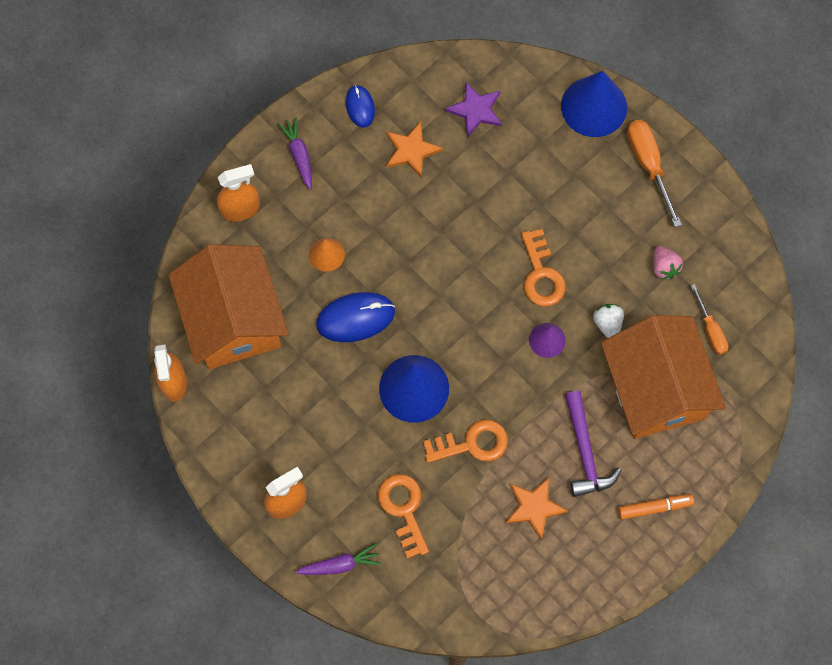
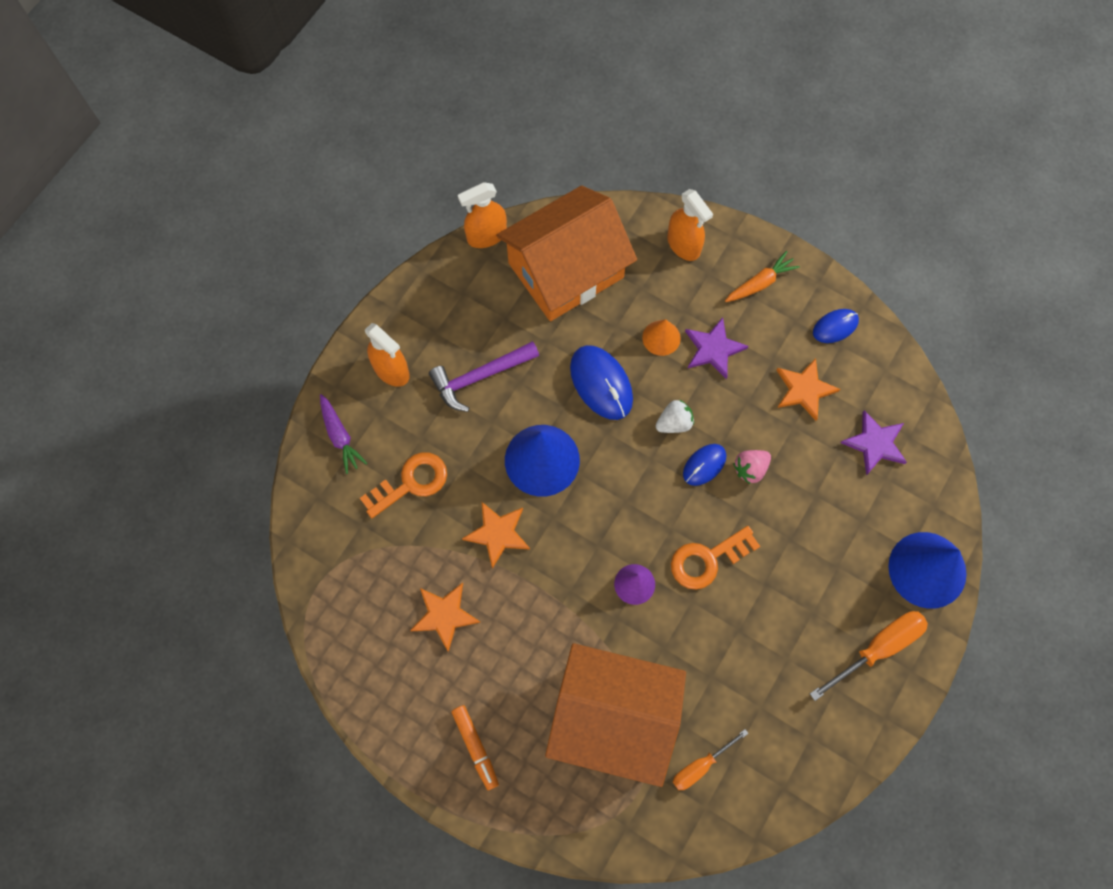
camera: 75 degrees right, 0 degrees up
purple carrot [277,117,312,190] -> orange carrot [725,251,800,302]
orange key [423,420,508,463] -> orange star [462,502,530,569]
purple hammer [565,391,621,497] -> purple hammer moved to [429,341,539,412]
white strawberry [593,304,624,338] -> white strawberry moved to [656,399,694,433]
orange house [601,315,726,439] -> orange house turned 45 degrees clockwise [545,643,686,787]
pink strawberry [653,246,683,279] -> pink strawberry moved to [733,450,771,484]
none -> blue mouse [683,444,726,486]
none -> purple star [685,317,749,379]

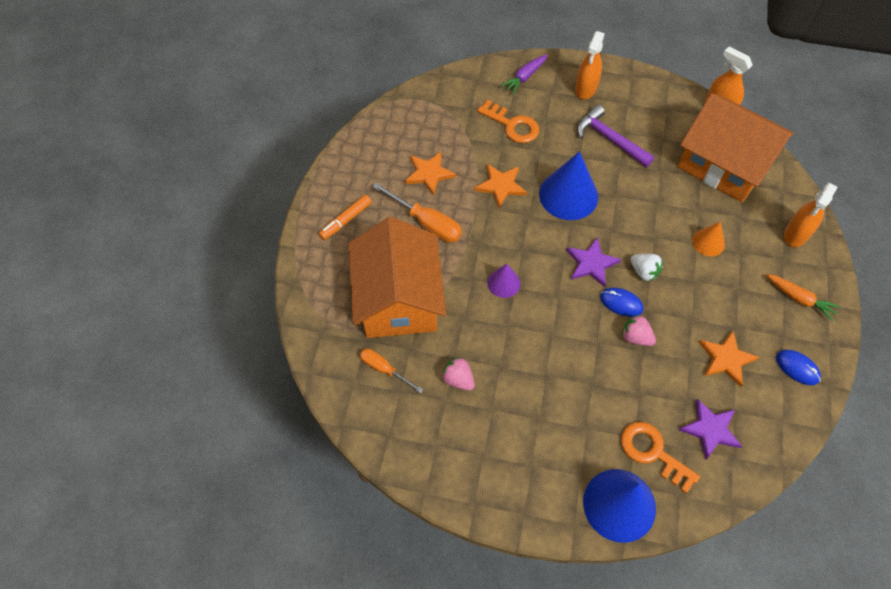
camera: 70 degrees right, 10 degrees down
blue mouse [570,345,633,420] -> none
orange key [671,526,760,590] -> orange key moved to [621,422,700,493]
purple star [685,317,749,379] -> purple star moved to [566,237,621,287]
orange screwdriver [810,611,928,701] -> orange screwdriver moved to [372,182,462,243]
none -> pink strawberry [441,357,475,391]

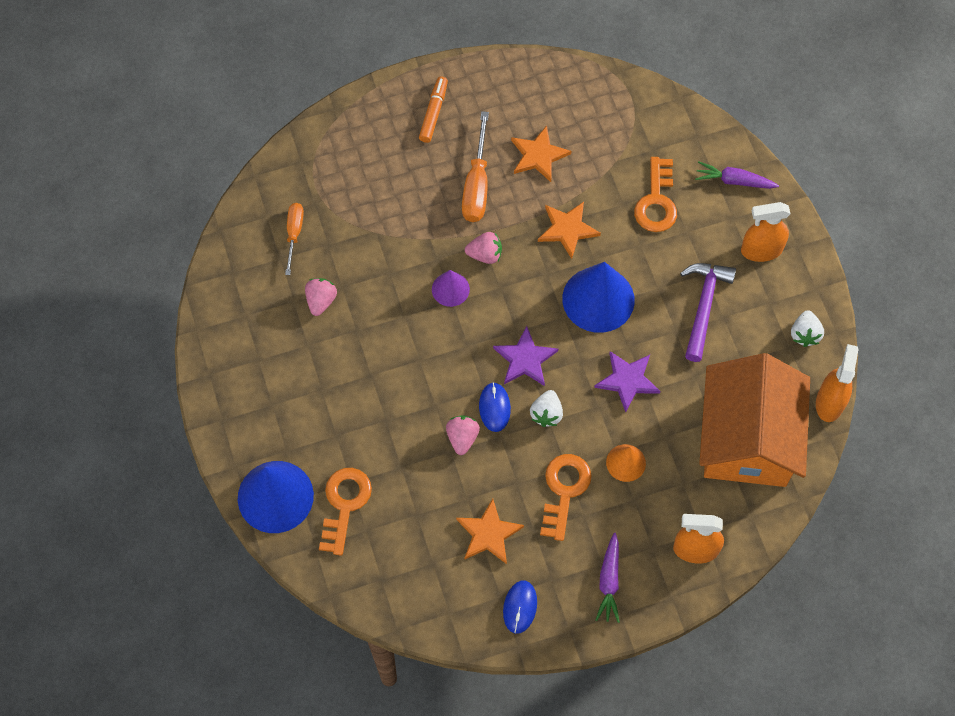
camera: 60 degrees right, 5 degrees up
orange marker [319,195,372,240] -> orange marker turned 90 degrees clockwise [419,77,448,143]
orange house [348,217,446,338] -> none
purple star [679,399,742,460] -> purple star moved to [594,351,660,413]
orange carrot [766,274,841,321] -> purple carrot [596,533,620,623]
none -> pink strawberry [465,232,502,264]
none -> orange key [540,454,592,541]
none -> white strawberry [791,310,824,347]

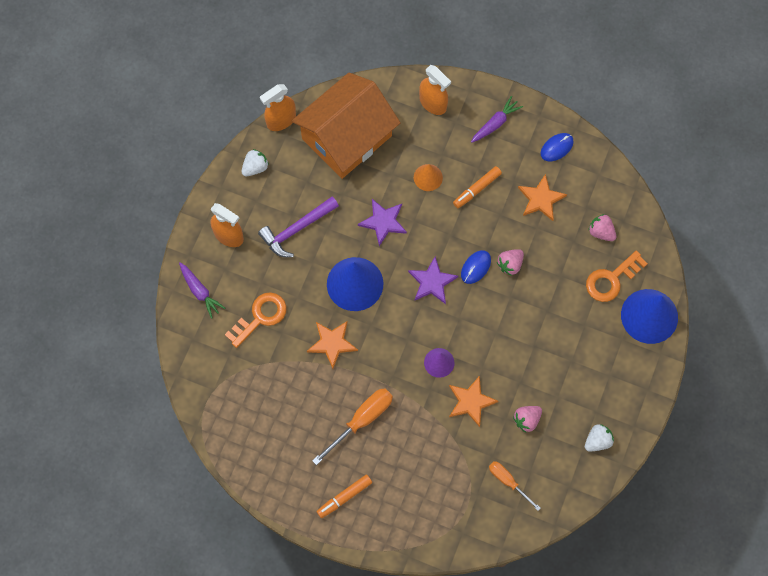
camera: 140 degrees left, 5 degrees up
orange screwdriver [285,203,304,275] -> orange screwdriver turned 90 degrees clockwise [489,461,541,511]
pink strawberry [465,232,502,264] -> pink strawberry moved to [588,214,616,241]
orange star [511,126,571,182] -> orange star moved to [449,376,499,427]
white strawberry [530,390,563,427] -> white strawberry moved to [585,424,614,451]
orange key [540,454,592,541] -> orange marker [453,166,502,208]

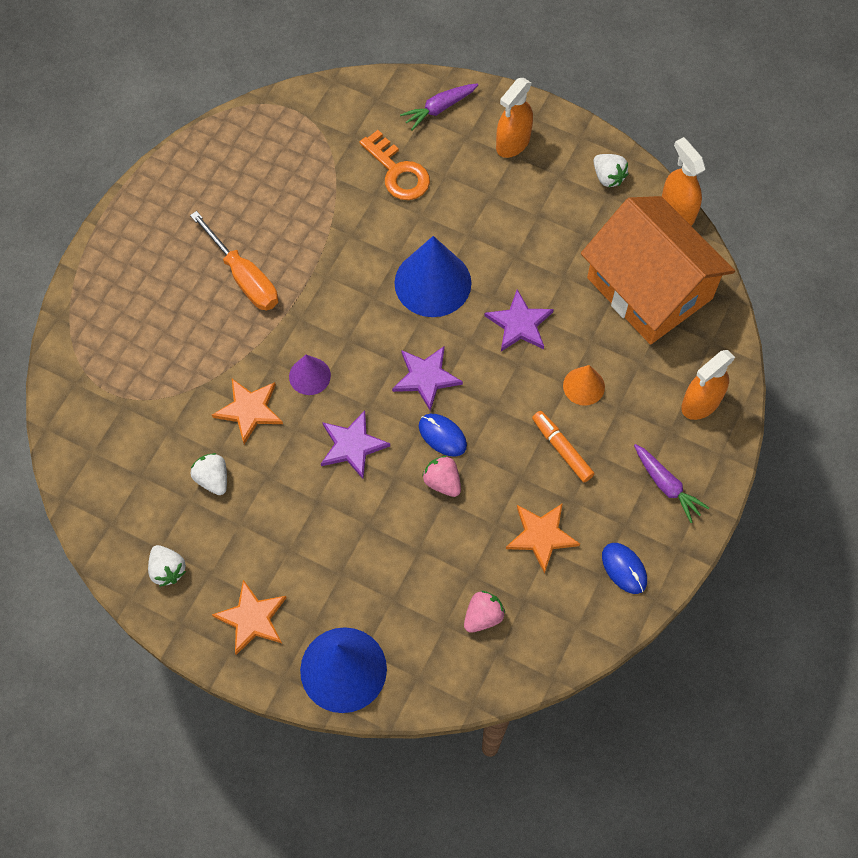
camera: 95 degrees right, 5 degrees down
purple hammer [258,196,339,257] -> none
orange star [307,321,358,369] -> orange star moved to [212,580,287,655]
orange marker [316,474,372,518] -> none
orange screwdriver [489,461,541,511] -> none
pink strawberry [513,406,542,432] -> white strawberry [191,453,227,495]
orange key [586,250,648,302] -> none
none -> purple star [321,411,390,479]

